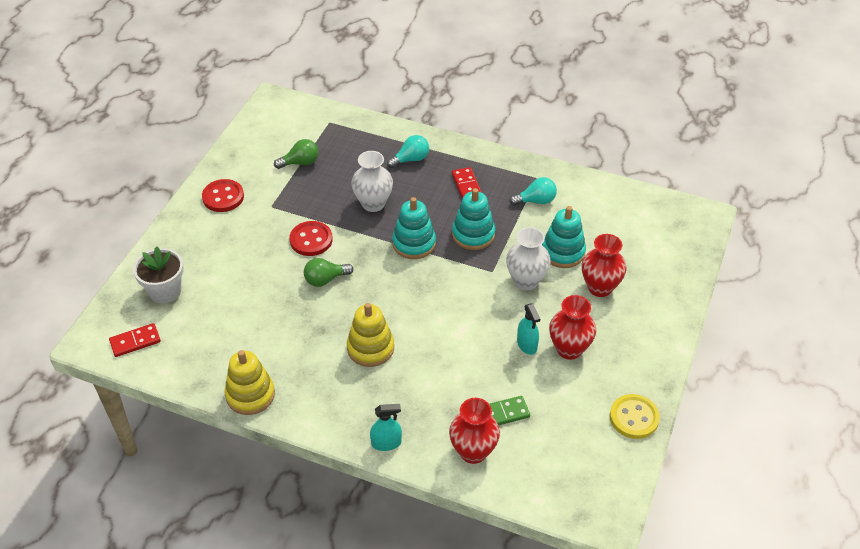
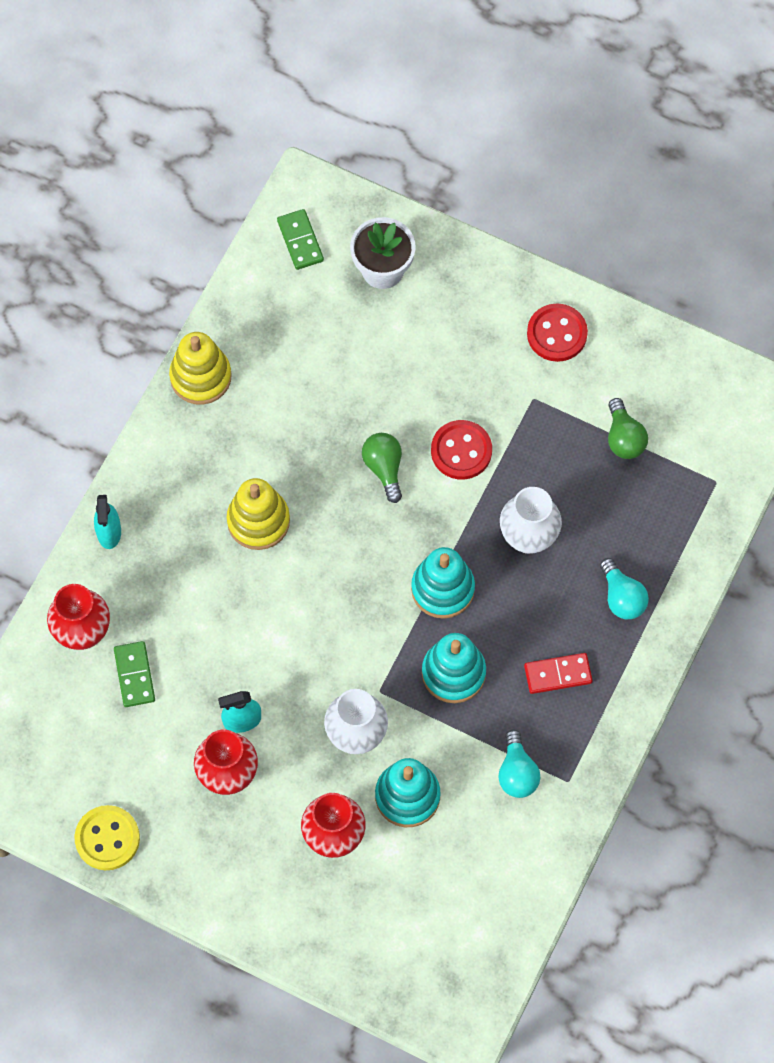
camera: 95 degrees right, 20 degrees up
red domino [109,323,161,357] -> green domino [277,209,324,270]

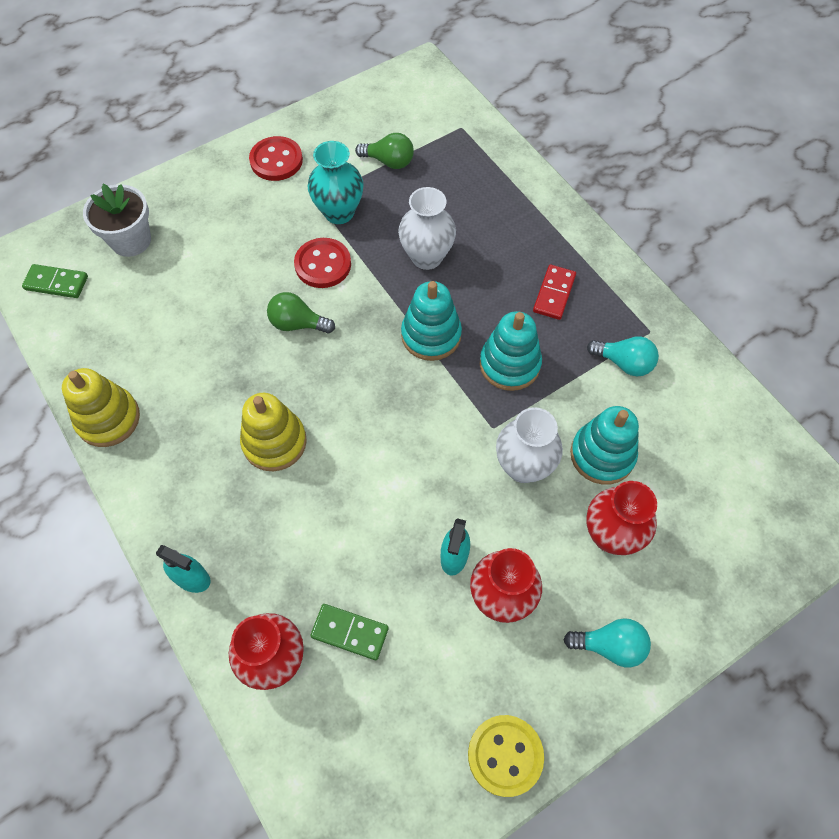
camera: 60 degrees left, 5 degrees down
turquoise light bulb [600,558,649,619] -> turquoise light bulb moved to [564,618,651,667]
none -> turquoise vase [307,141,364,224]

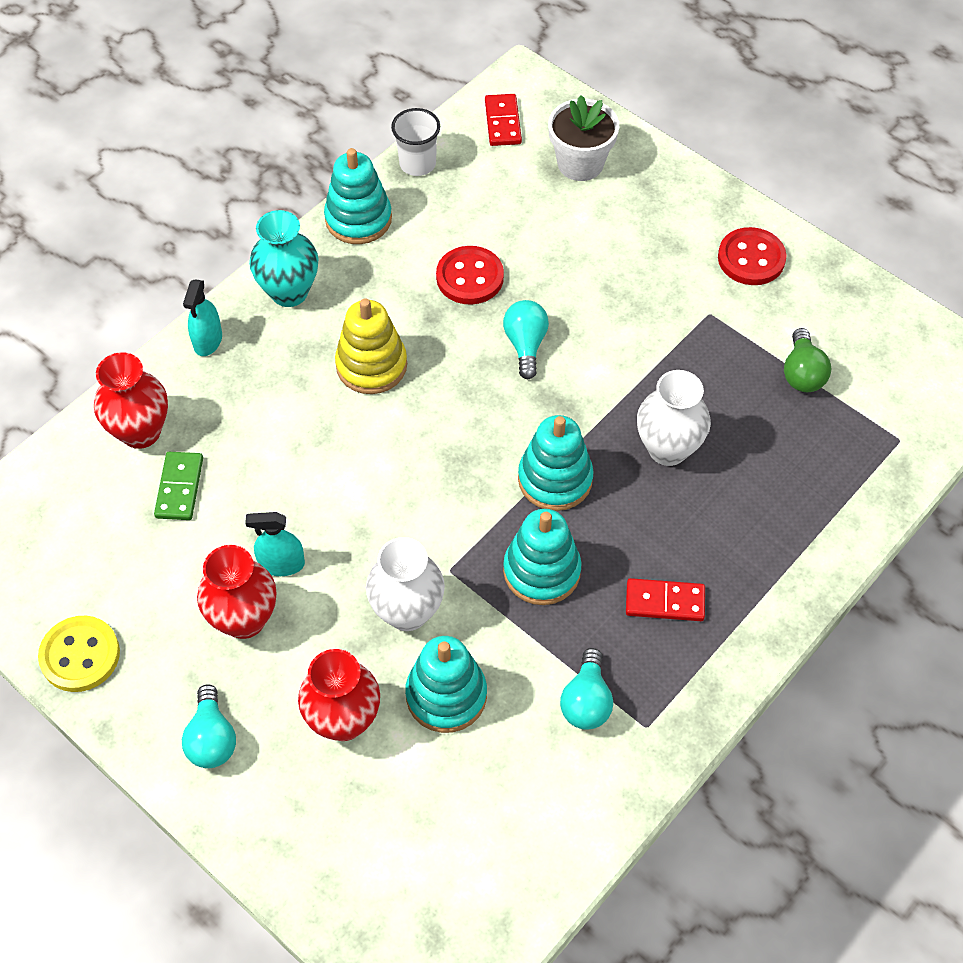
camera: 75 degrees right, 5 degrees down
green domino [22,264,88,298] -> red domino [485,94,522,146]
yellow stacking toy [62,368,140,447] -> turquoise stacking toy [324,148,392,244]
green light bulb [267,292,335,333] -> turquoise light bulb [503,300,549,379]
red button [294,238,351,288] -> red button moved to [436,246,504,305]
turquoise vase [307,141,364,224] -> turquoise vase moved to [249,210,318,307]
none -> white cup [391,108,440,176]

